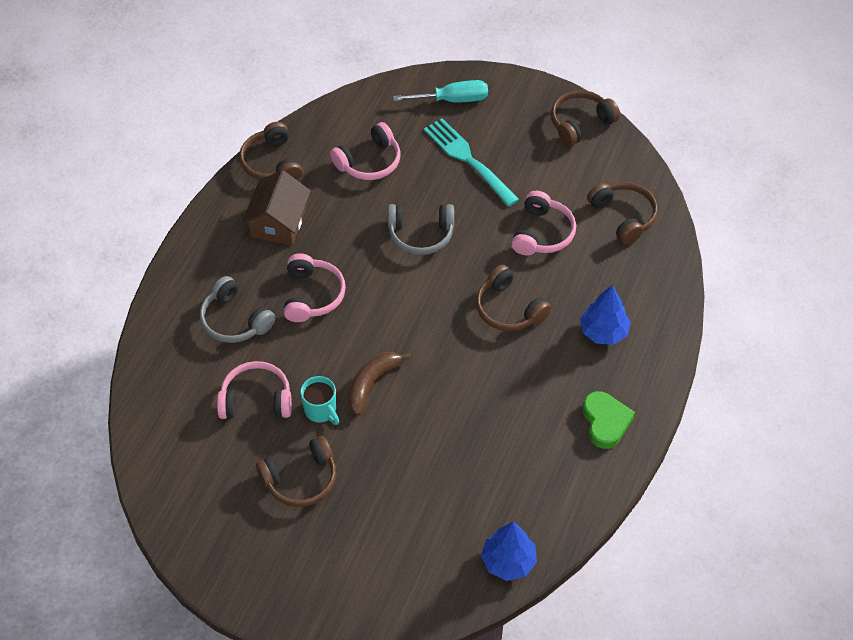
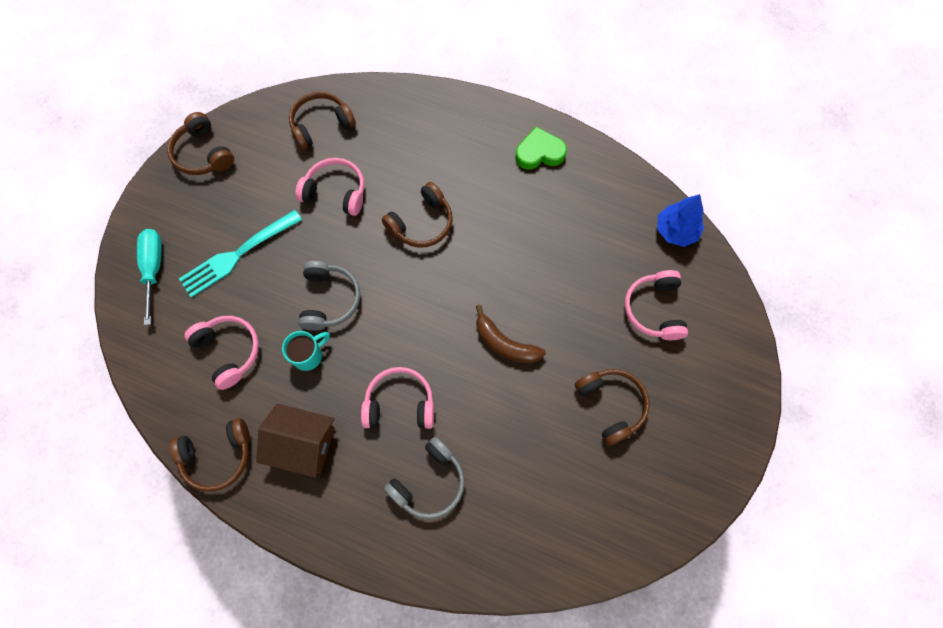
camera: 90 degrees left, 15 degrees up
pink headphones [217,361,292,419] -> pink headphones moved to [624,270,688,340]
turquoise mug [300,376,339,425] -> turquoise mug moved to [282,331,330,371]
blue tree [580,285,631,345] -> none

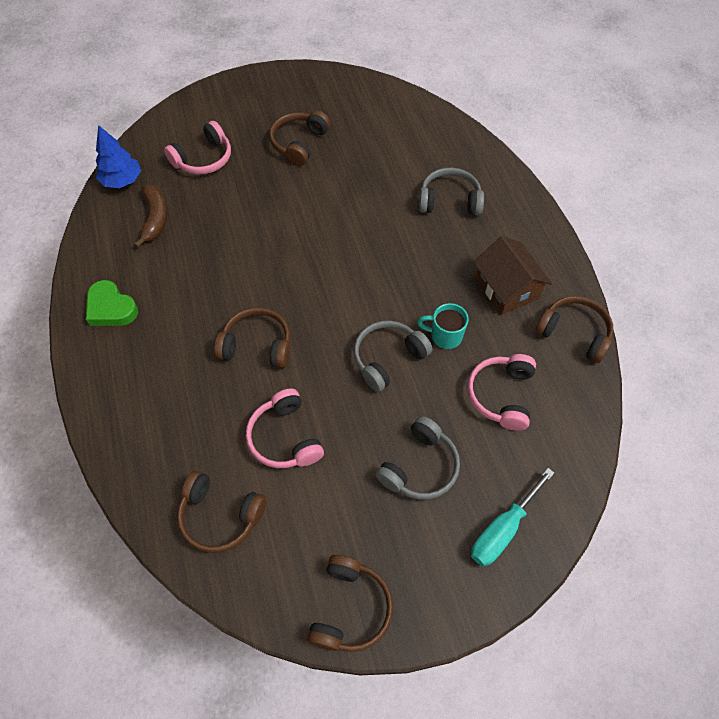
camera: 130 degrees left, 10 degrees down
turquoise fork [179,210,302,298] -> grey headphones [376,416,460,500]
pink headphones [361,367,434,429] -> none
brown banana [476,305,546,363] -> brown banana moved to [134,184,167,248]

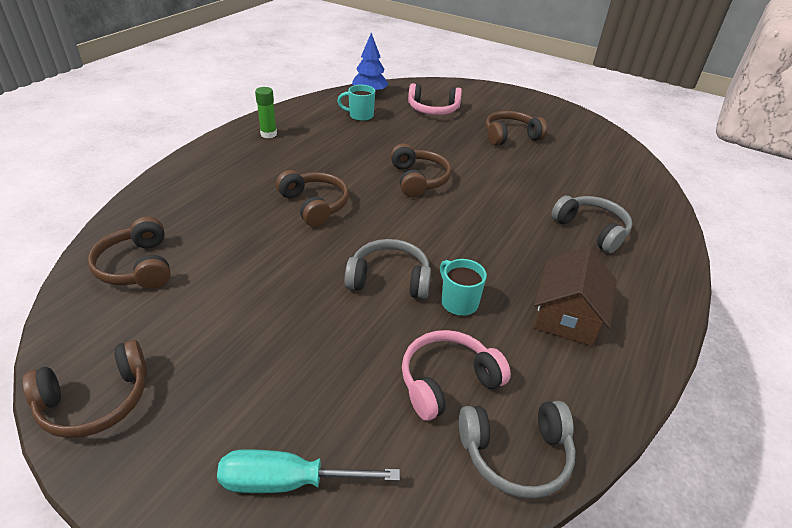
camera: 45 degrees right, 20 degrees down
green heart [86,280,138,326] -> green glue stick [255,87,277,138]
brown banana [134,184,167,248] -> turquoise mug [337,85,375,121]
pink headphones [246,388,324,468] -> none
grey headphones [376,416,460,500] -> grey headphones moved to [459,401,576,498]
brown headphones [535,296,613,363] -> brown headphones moved to [390,143,452,197]

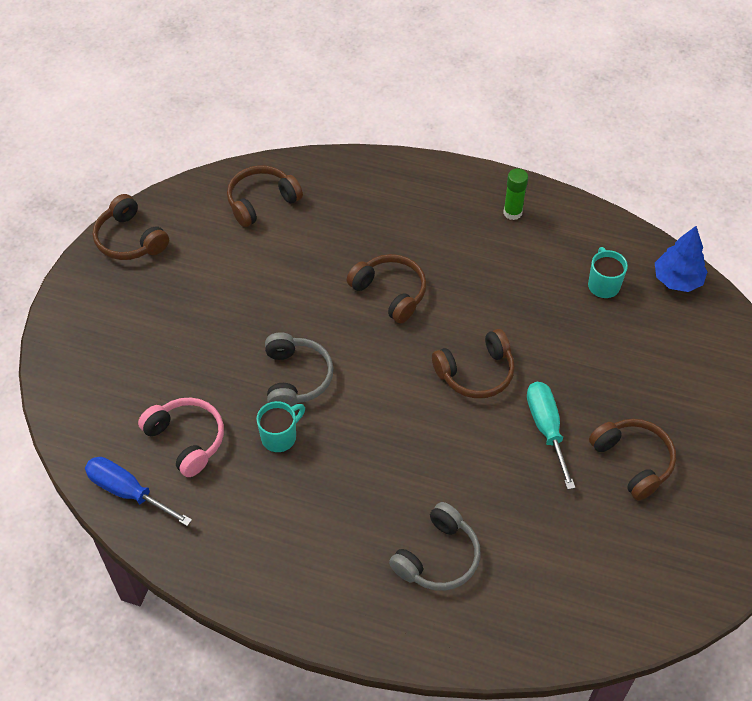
camera: 80 degrees right, 15 degrees up
turquoise screwdriver [217,449,400,493] -> turquoise screwdriver moved to [527,382,576,489]
brown headphones [276,170,349,227] -> brown headphones turned 90 degrees counterclockwise [347,254,427,324]
pink headphones [408,83,462,115] -> none
grey headphones [459,401,576,498] -> blue screwdriver [85,457,192,526]
brown house [534,246,617,346] -> none

